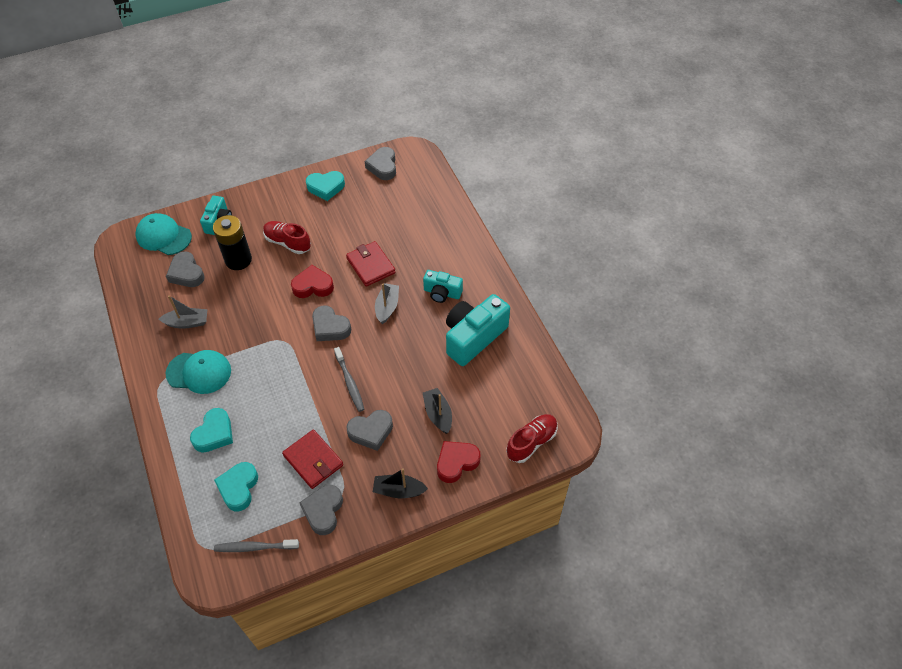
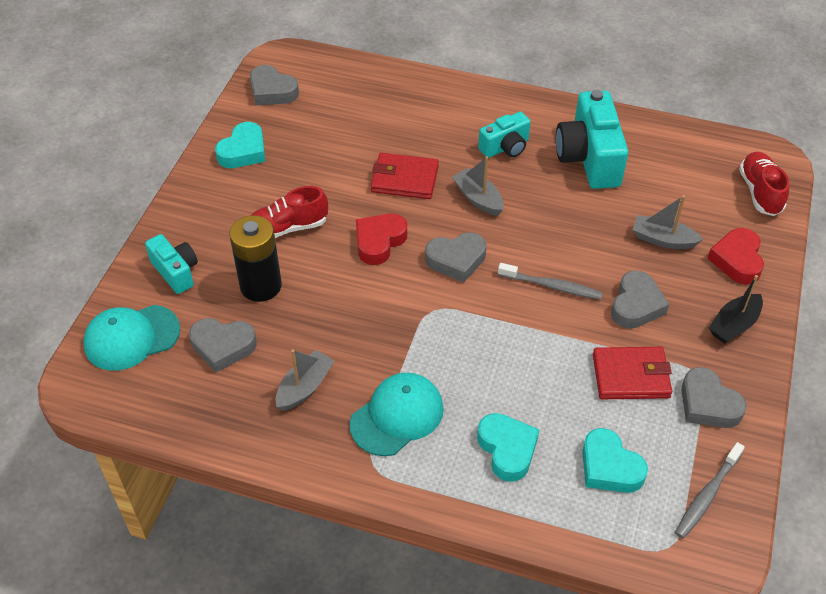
camera: 50 degrees left, 5 degrees down
black boat [423,388,452,434] -> grey boat [633,195,703,249]

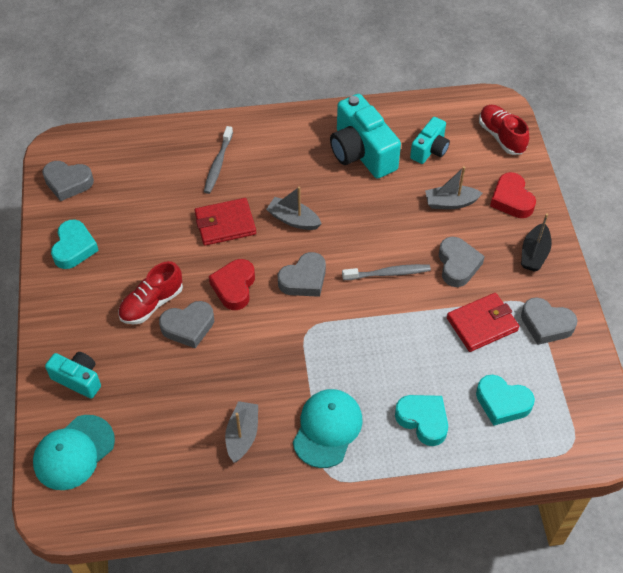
camera: 25 degrees left, 5 degrees up
grey heart [189,318,257,372] -> grey heart moved to [159,301,214,348]
black battery [229,215,282,302] -> none
turquoise camera [478,111,531,158] -> turquoise camera moved to [410,117,450,164]
grey toothbrush [675,442,745,539] -> grey toothbrush moved to [204,126,233,194]

